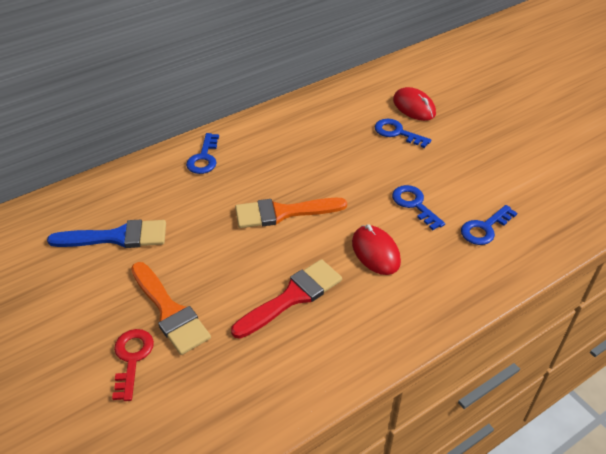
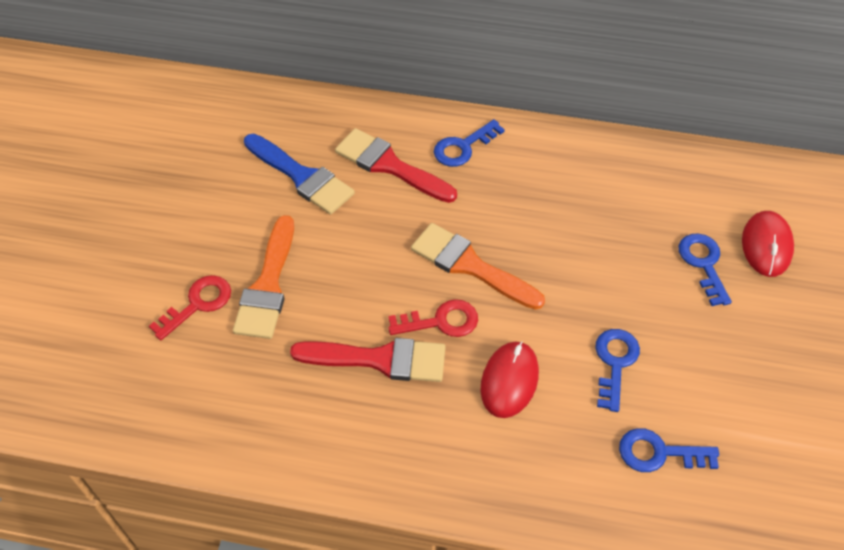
camera: 45 degrees right, 10 degrees up
none -> red brush [335,128,457,203]
none -> red key [388,299,478,337]

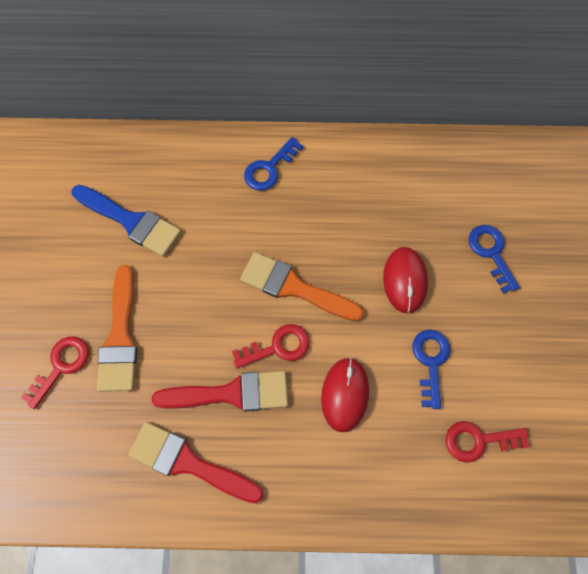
camera: 10 degrees left, 15 degrees up
red brush [335,128,457,203] -> red brush moved to [128,422,264,503]
blue key [619,428,719,472] -> red key [446,421,529,463]
red mouse [742,211,794,277] -> red mouse moved to [383,247,428,314]

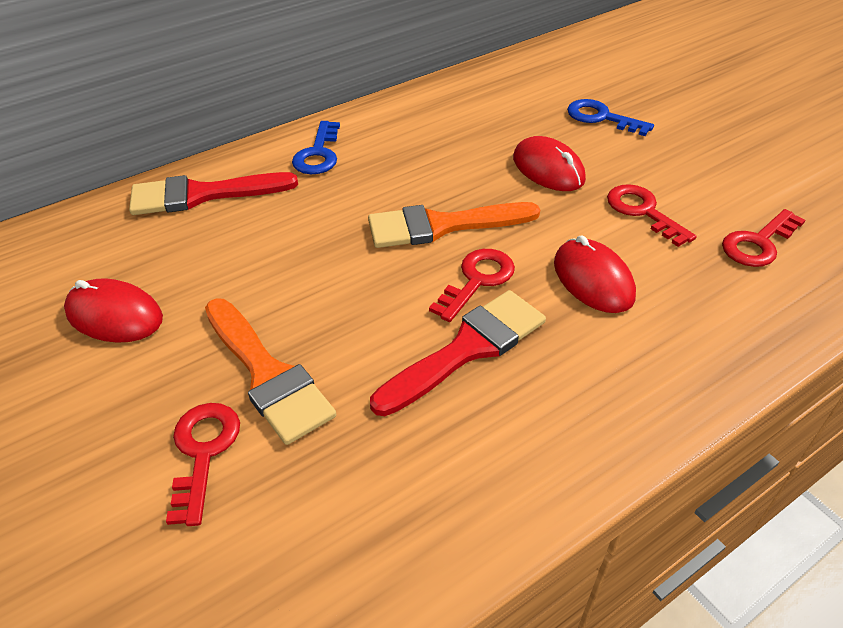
camera: 35 degrees left, 25 degrees down
blue brush [71,185,181,257] -> none
red brush [128,422,264,503] -> red brush moved to [129,172,298,215]
blue key [412,330,450,409] -> red key [607,184,697,247]
none -> red mouse [64,278,163,343]

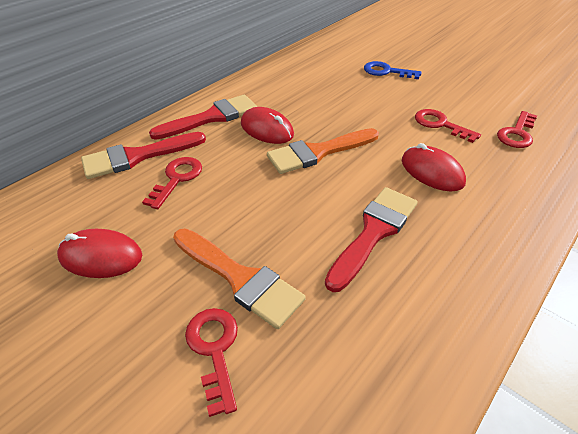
camera: 15 degrees left, 0 degrees up
blue key [292,121,340,174] -> red brush [149,95,257,140]
red key [429,249,515,322] -> red key moved to [142,157,202,209]
red mouse [513,136,586,191] -> red mouse moved to [241,107,294,144]

